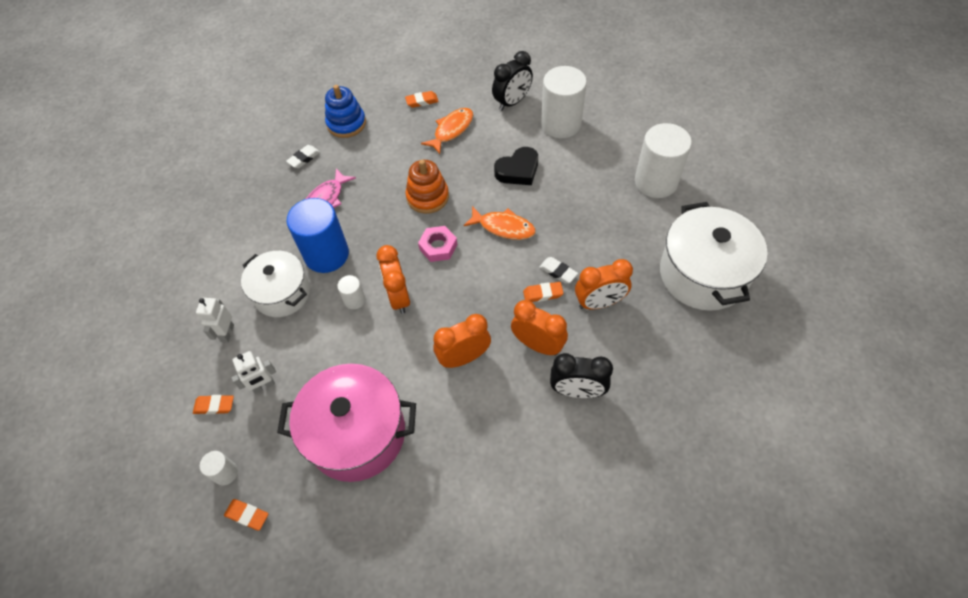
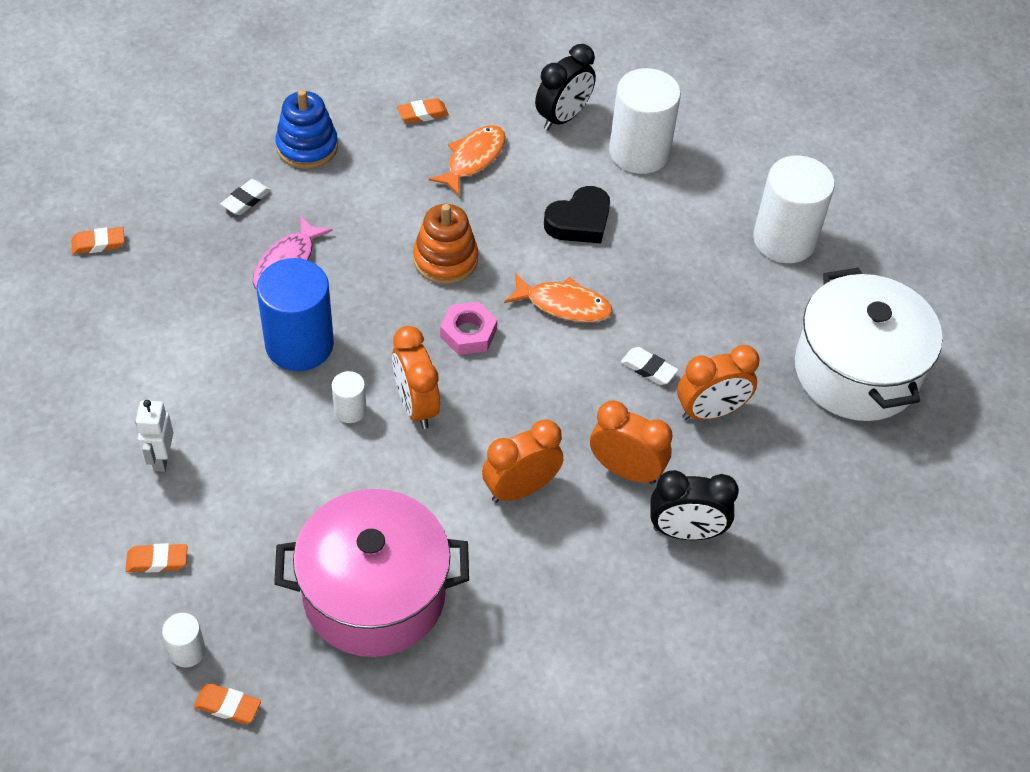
camera: 10 degrees left, 5 degrees down
white robot [232,351,276,394] -> none
white pot [241,251,310,317] -> none
orange eraser [523,282,564,302] -> orange eraser moved to [71,227,125,254]

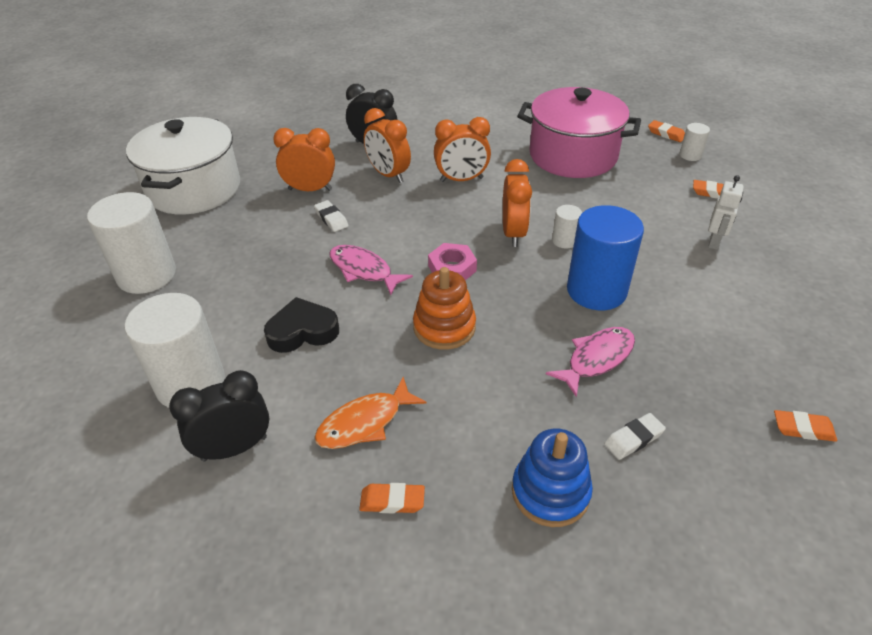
camera: 155 degrees left, 10 degrees down
orange fish [504,273,613,323] -> pink fish [330,245,413,295]

